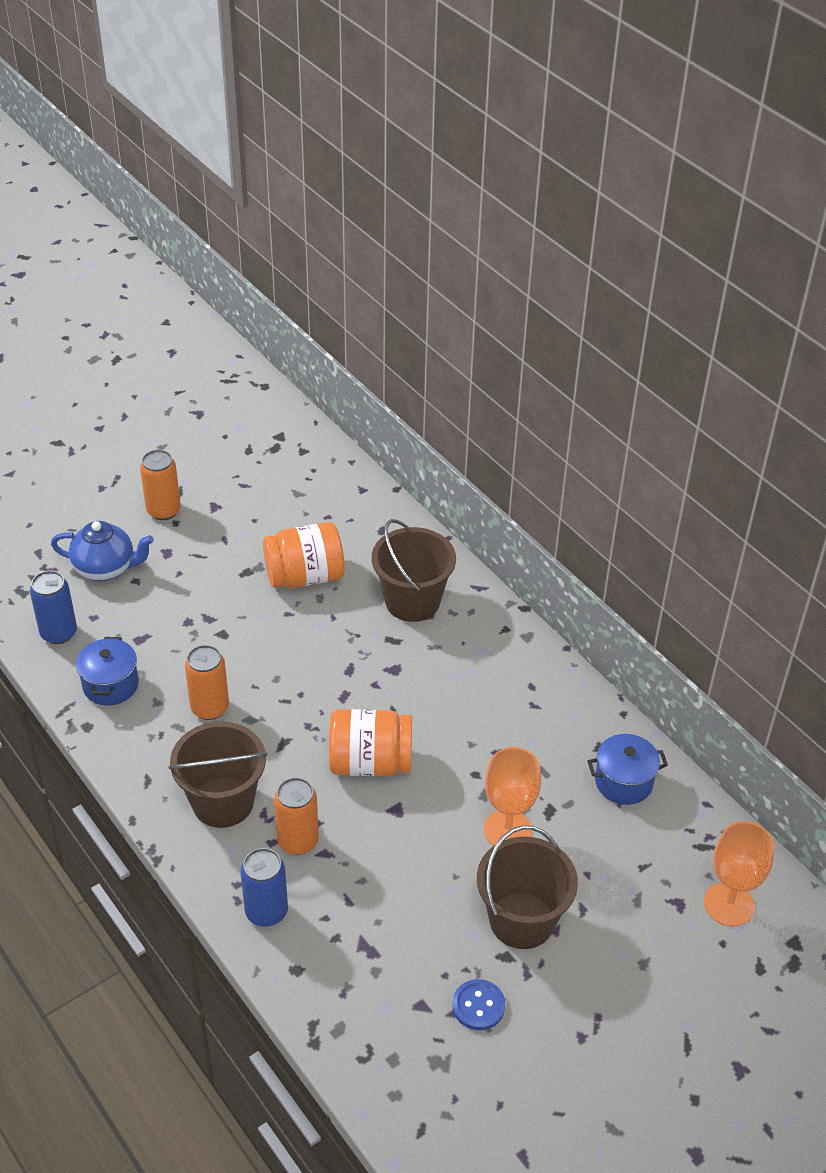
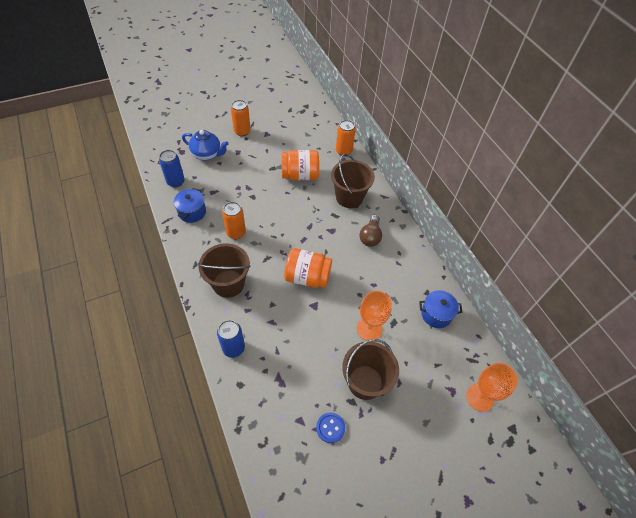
camera: 10 degrees right, 10 degrees up
orange can [274,777,319,855] -> orange can moved to [336,120,356,155]
none -> brown light bulb [359,215,382,247]

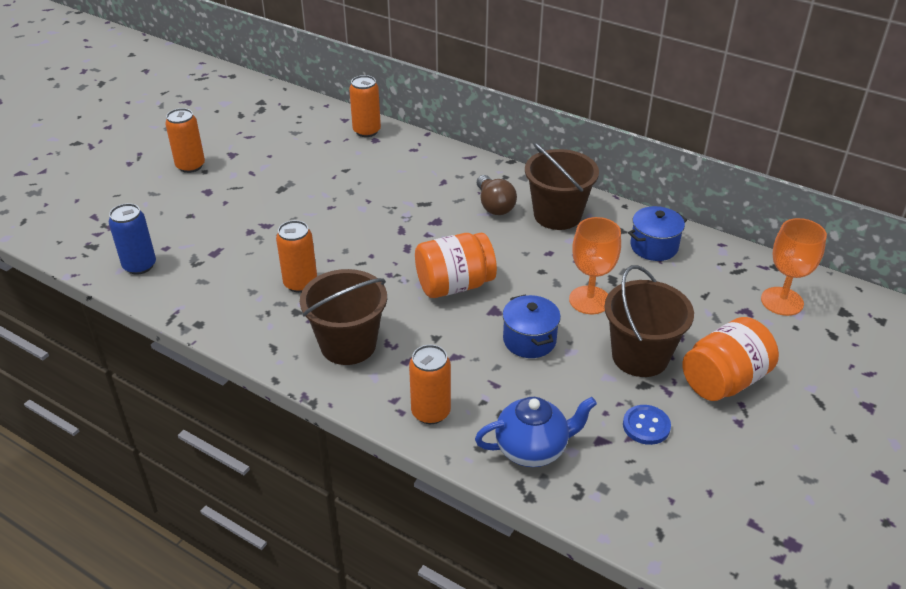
camera: 30 degrees left, 15 degrees down
blue pot [174,188,206,223] -> blue pot moved to [503,295,561,358]
blue teapot [182,130,228,161] -> blue teapot moved to [475,397,597,467]
blue can [217,320,245,358] -> orange can [409,345,451,424]
orange jar [282,150,319,180] -> orange jar moved to [682,317,779,401]
brown bucket [331,154,375,208] -> brown bucket moved to [525,143,599,230]

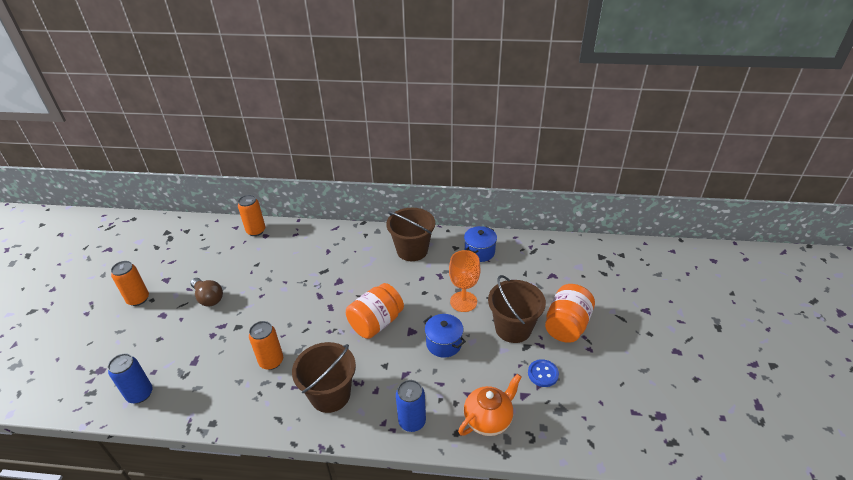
camera: 25 degrees left, 0 degrees up
orange can [409,345,451,424] -> blue can [396,380,426,432]
blue teapot [475,397,597,467] -> orange teapot [458,374,522,436]
brown light bulb [477,175,517,215] -> brown light bulb moved to [190,278,223,306]
orange goblet [761,218,827,316] -> none

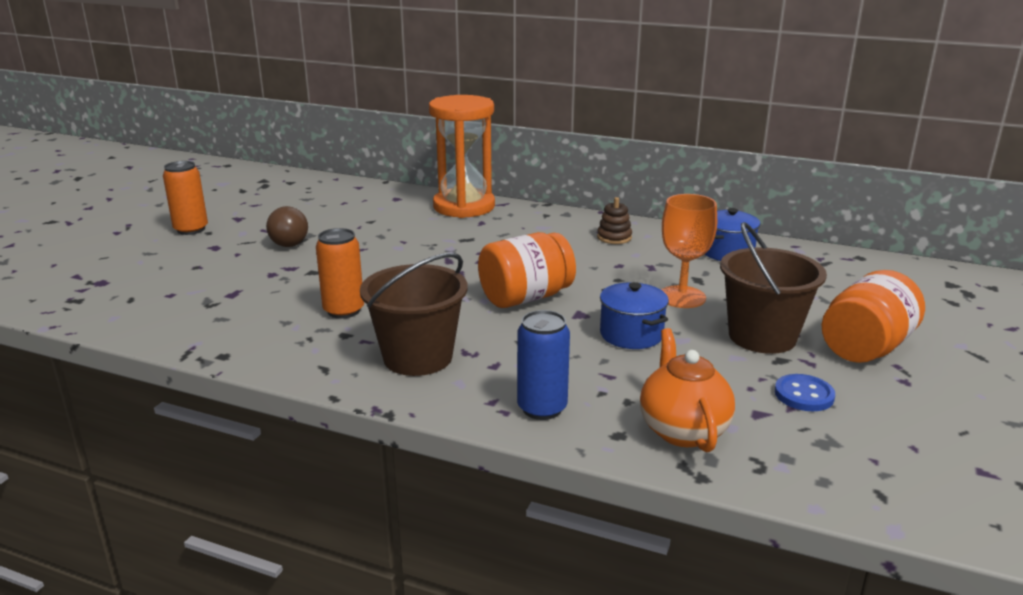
camera: 15 degrees right, 15 degrees down
blue can [108,353,152,404] -> none
orange can [238,195,265,236] -> none
brown bucket [386,208,435,261] -> brown stacking toy [597,197,632,244]
orange teapot [458,374,522,436] -> orange teapot turned 75 degrees counterclockwise [640,328,735,452]
none -> orange hourglass [429,95,495,218]

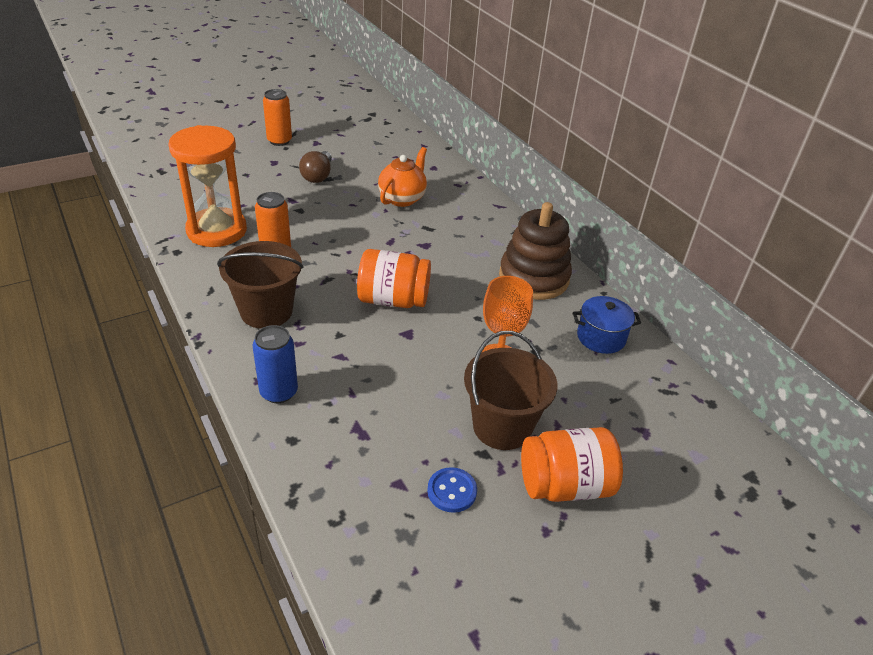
camera: 35 degrees right, 15 degrees up
orange hourglass [429,95,495,218] -> orange hourglass moved to [168,125,247,247]
brown stacking toy [597,197,632,244] -> brown stacking toy [499,202,572,300], size x2.27
blue pot [600,282,669,349] -> none
orange teapot [640,328,735,452] -> orange teapot moved to [378,147,427,207]

